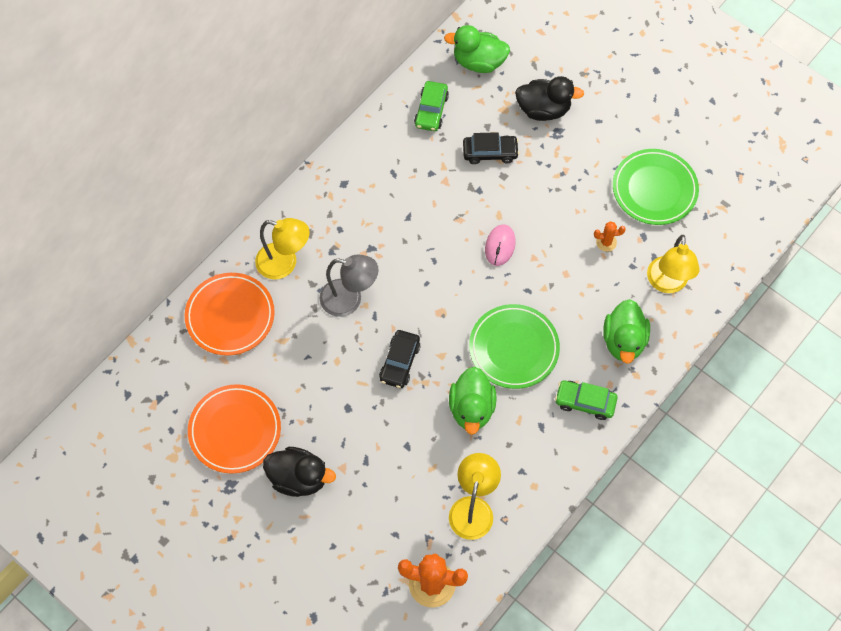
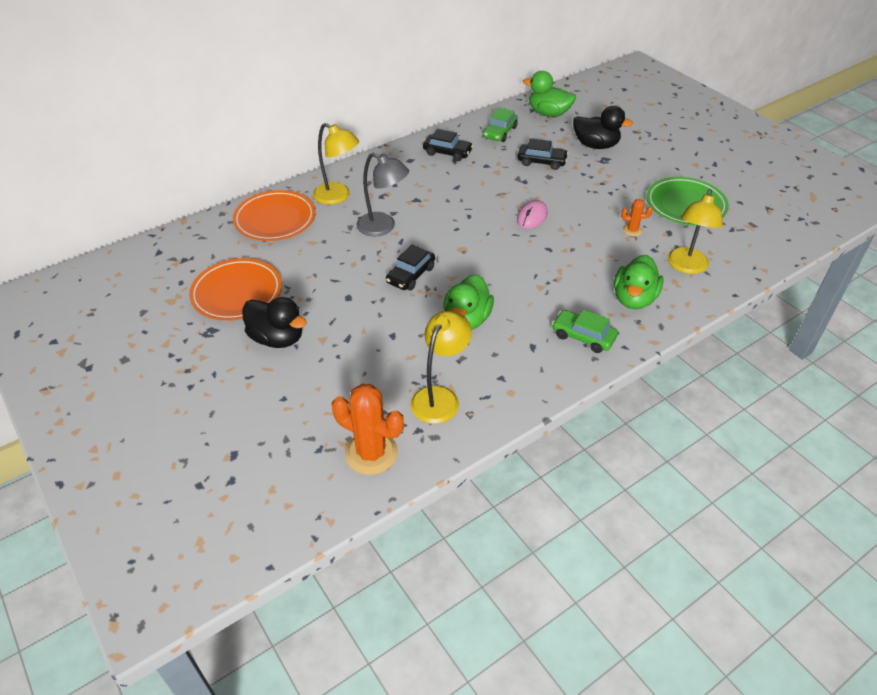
camera: 15 degrees right, 20 degrees down
green plate [469,304,560,389] -> none
none -> black car [423,129,473,161]

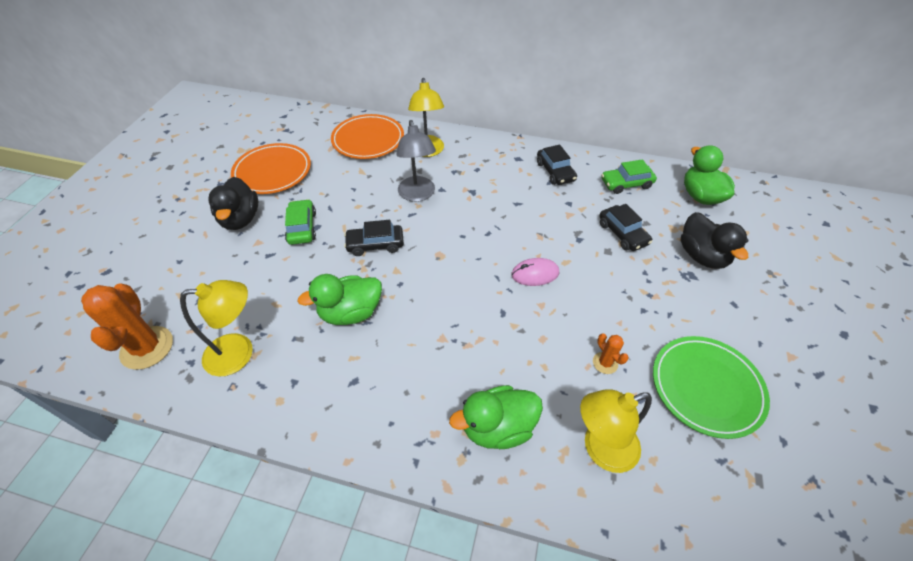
camera: 50 degrees right, 5 degrees up
green car [552,309,618,353] -> green car moved to [285,199,316,245]

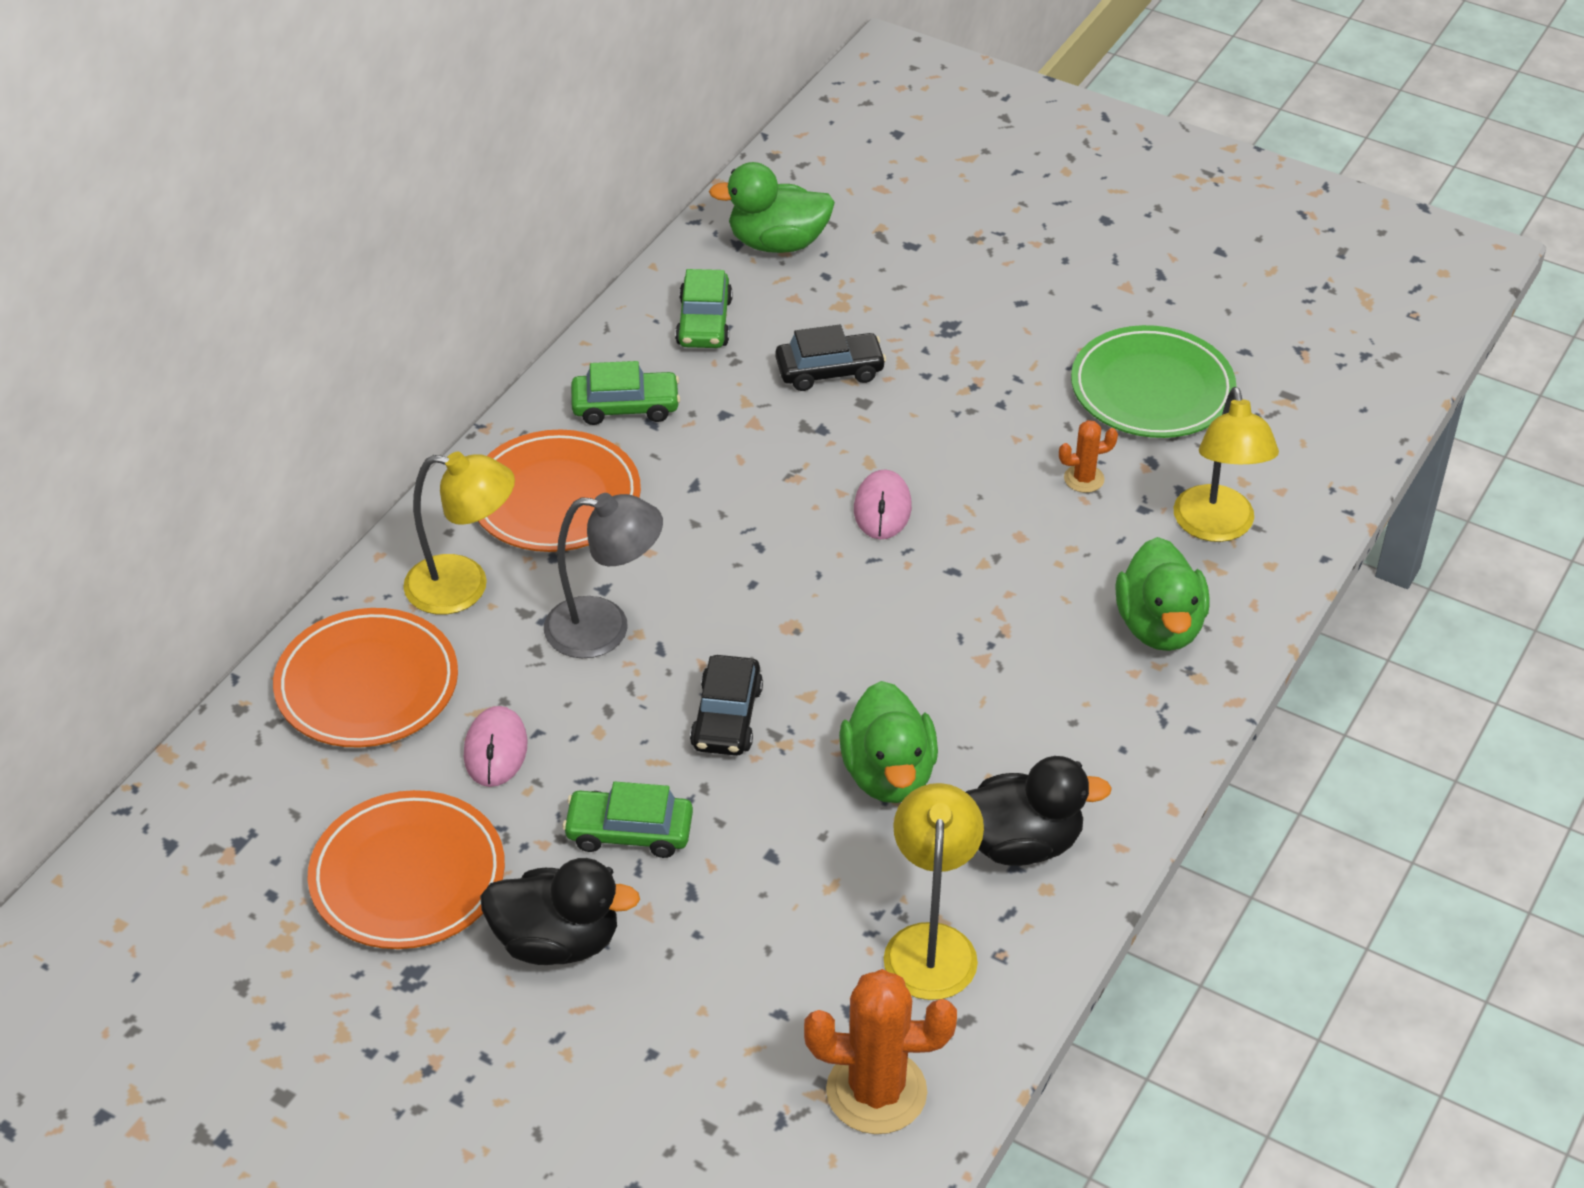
camera: 75 degrees left, 5 degrees down
black car [537,145,577,185] -> green car [571,361,680,425]
black duck [681,212,749,269] -> black duck moved to [966,756,1112,866]
none -> pink mouse [464,706,528,787]
none -> orange plate [478,430,641,552]

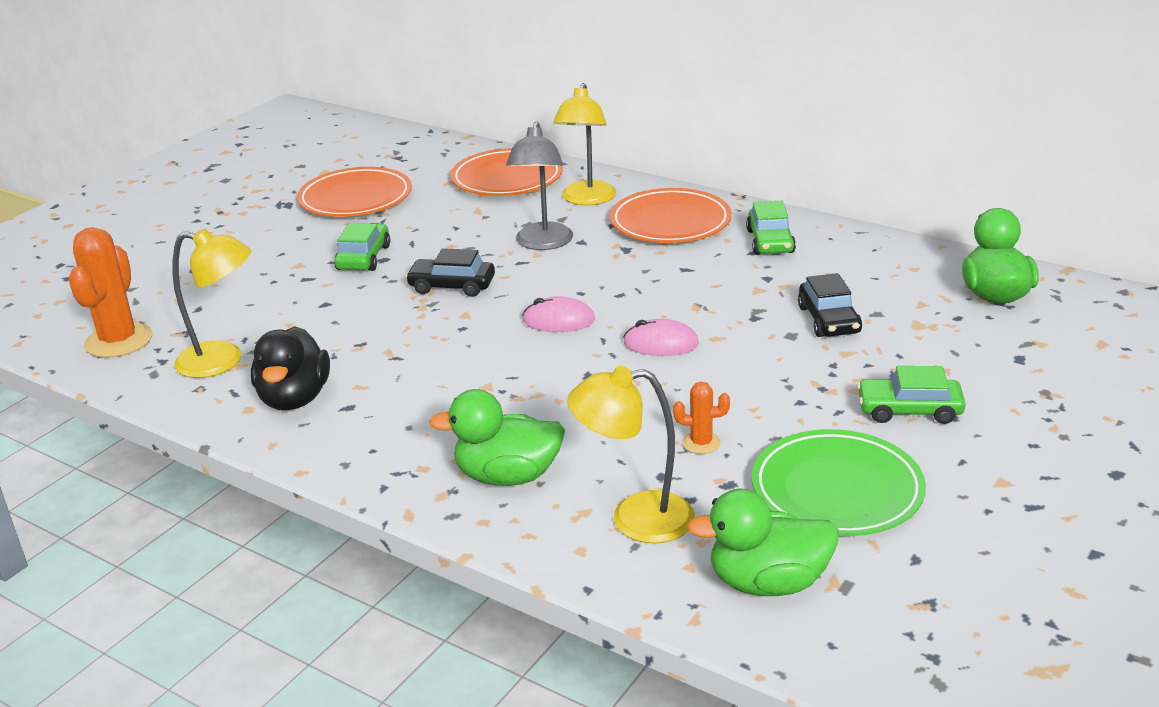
camera: 95 degrees right, 15 degrees down
pink mouse [464,706,528,787] -> pink mouse moved to [522,296,595,332]
black duck [480,858,640,965] -> none
green car [675,269,733,348] -> green car moved to [857,366,966,424]
green duck [839,681,938,803] -> green duck moved to [687,489,839,596]
orange cactus [1059,420,1118,493] -> orange cactus turned 75 degrees counterclockwise [673,382,730,454]

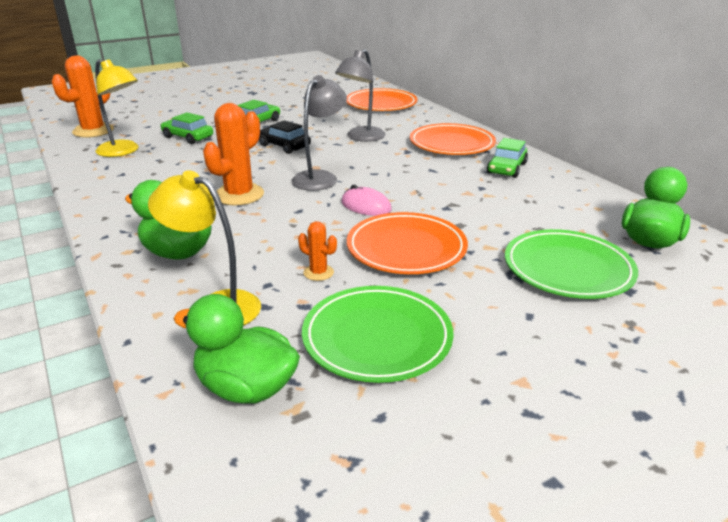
camera: 25 degrees right, 0 degrees up
black duck [251,326,330,411] -> none
orange plate [297,167,412,217] -> orange plate moved to [347,212,468,274]
pink mouse [522,296,595,332] -> grey lamp [291,75,347,191]
yellow lamp [553,83,616,205] -> none
black car [798,273,862,337] -> none
green car [857,366,966,424] -> green car moved to [161,112,213,144]
none -> orange cactus [203,103,264,205]
none -> green plate [505,229,638,299]

